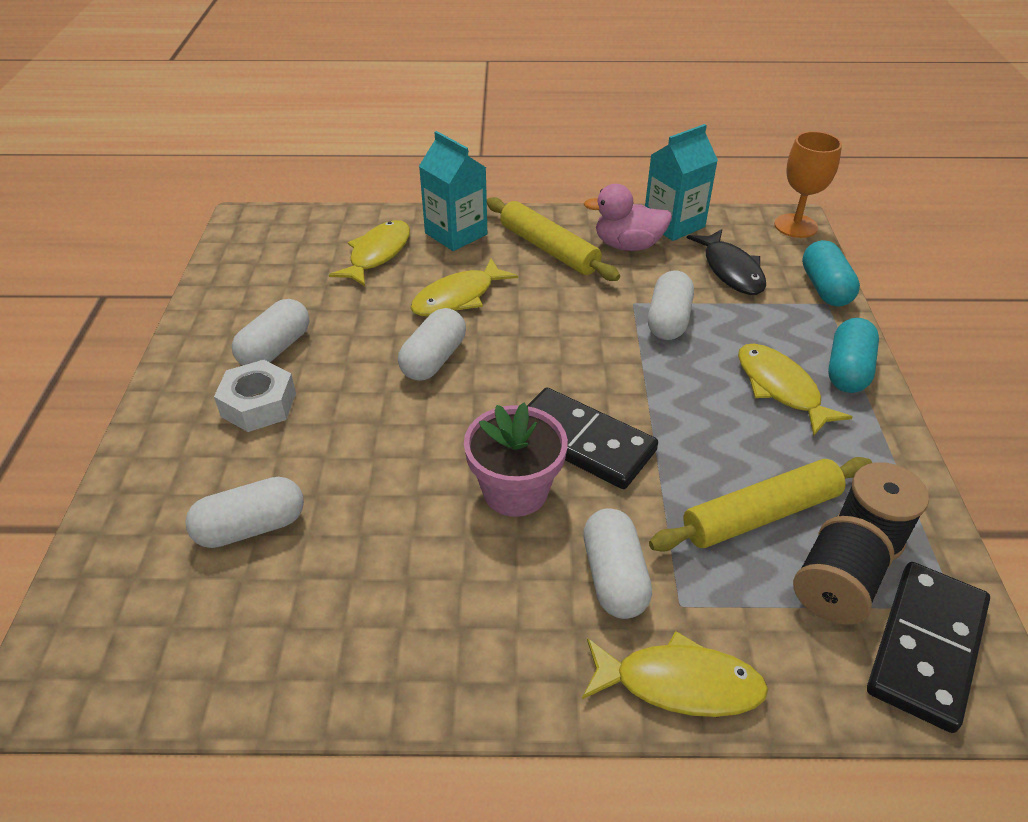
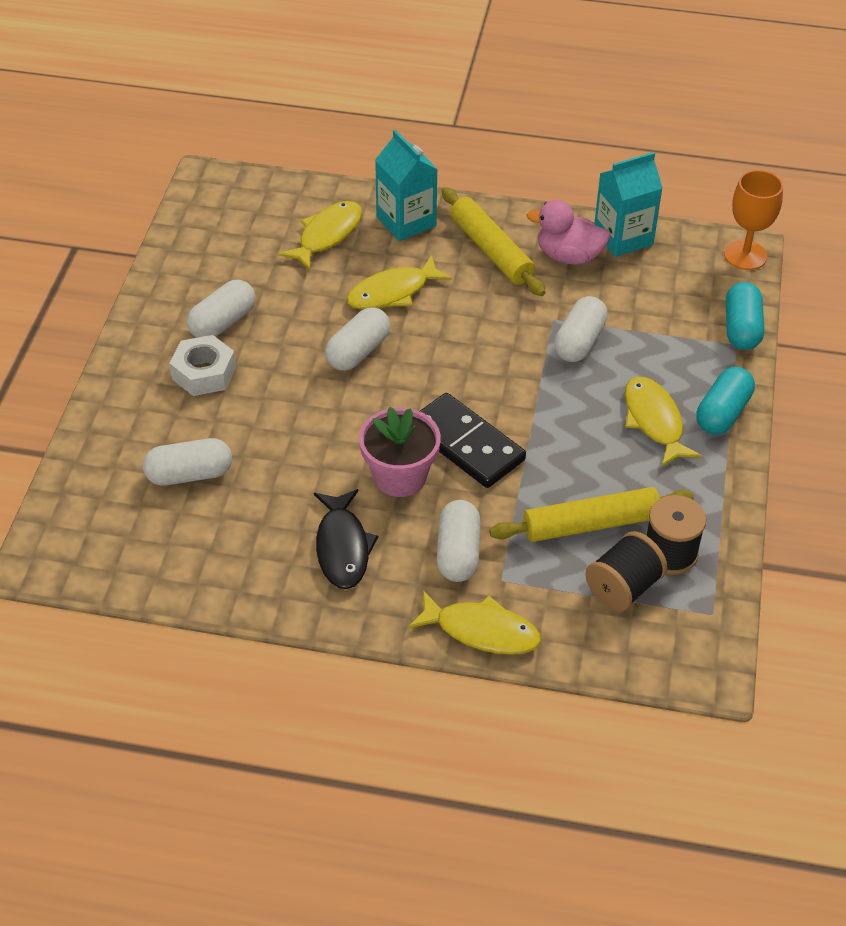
camera: 10 degrees right, 5 degrees up
black fish [687,229,766,295] -> black fish moved to [314,489,379,589]
black domino [867,562,990,733] -> none

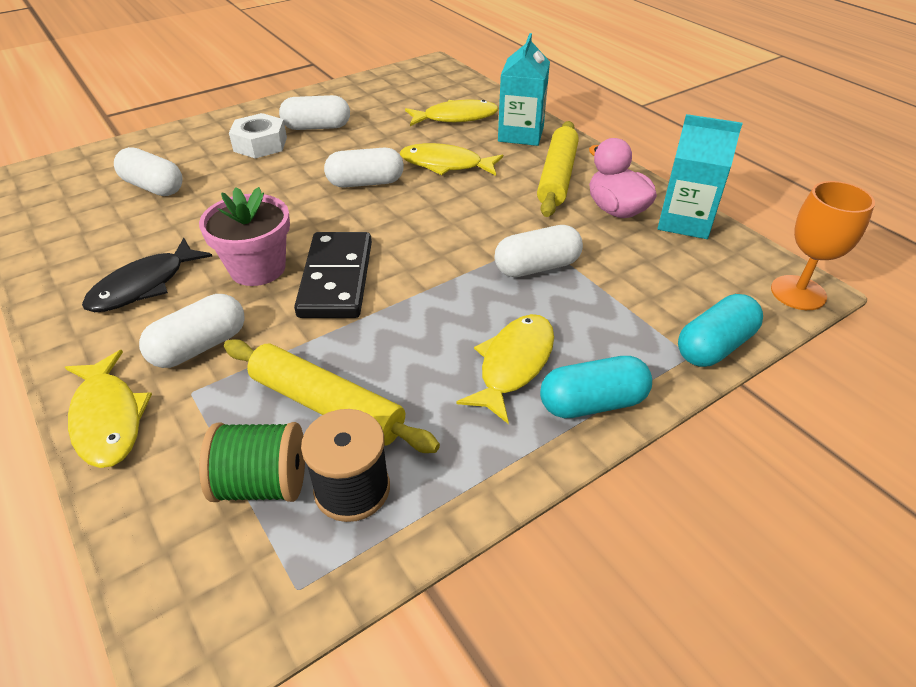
camera: 45 degrees right, 5 degrees down
black spool [585,531,667,611] -> green spool [199,422,305,502]

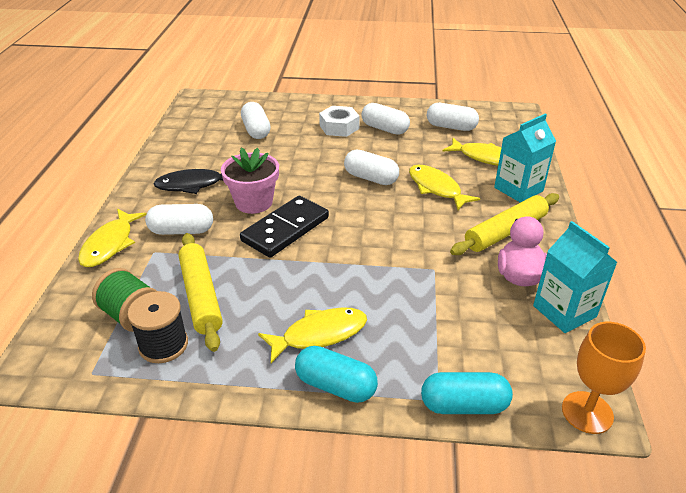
camera: 40 degrees right, 5 degrees down
white capsule [494,225,583,277] -> white capsule moved to [427,103,479,131]

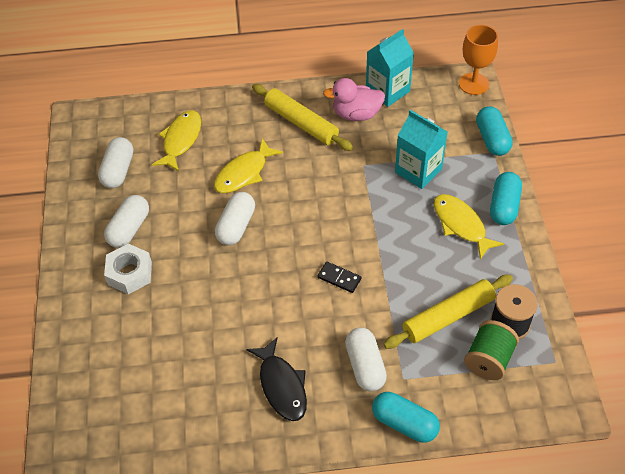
camera: 100 degrees left, 15 degrees up
yellow fish [78,209,146,267] -> turquoise capsule [372,392,440,443]
pink flower pot [221,148,279,214] -> none
black domino [240,196,329,258] -> black domino [317,262,362,293], size x0.48
white capsule [241,102,271,139] -> none
turquoise carton [494,114,556,203] -> turquoise carton moved to [395,110,447,189]

